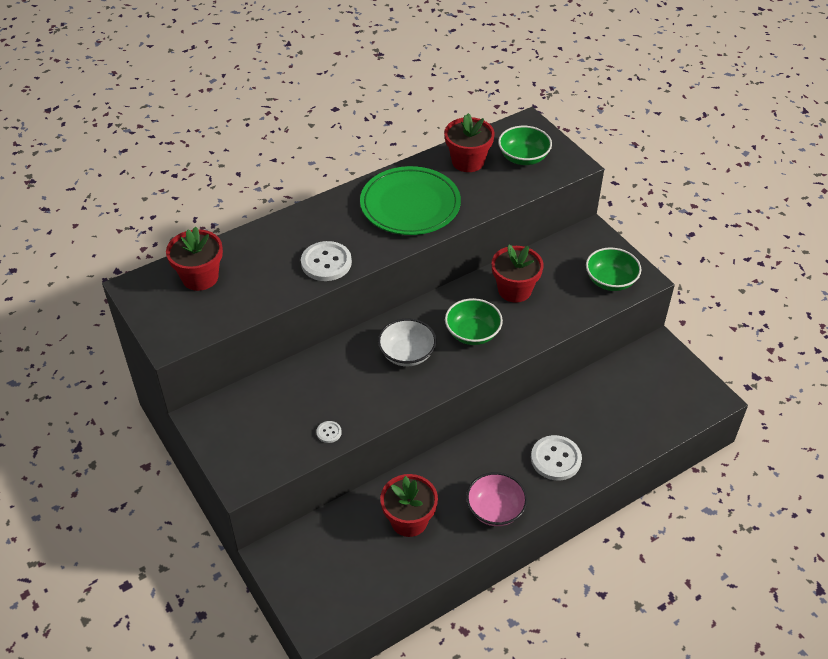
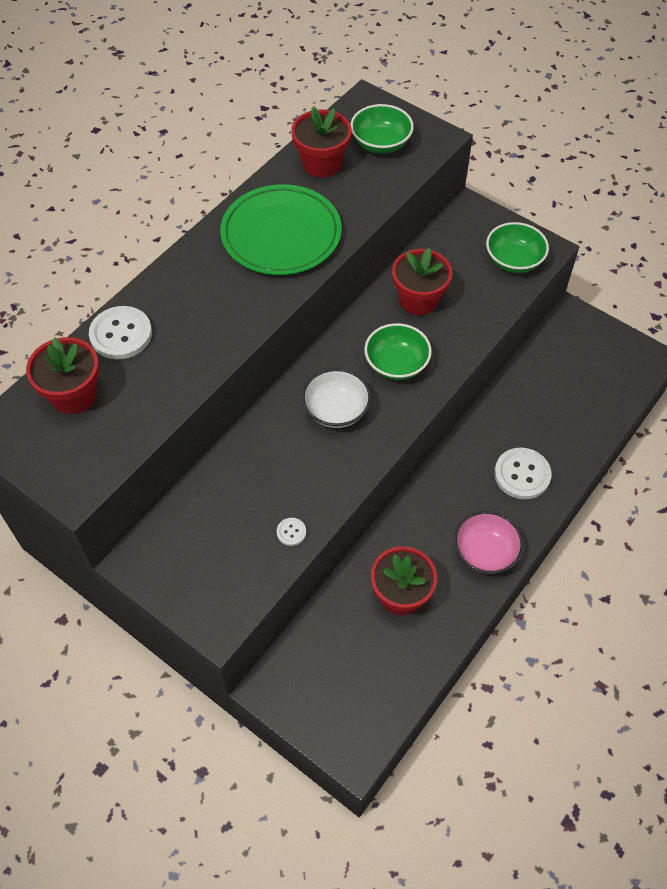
camera: 20 degrees left, 10 degrees up
white button [301,241,352,281] -> white button moved to [89,306,152,359]

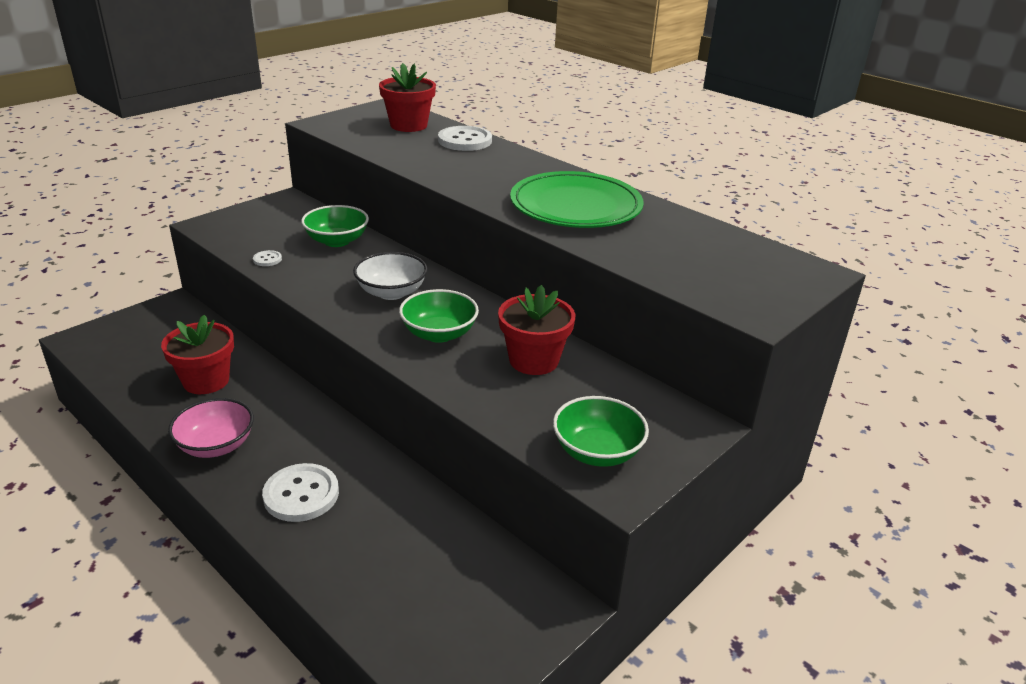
camera: 95 degrees right, 25 degrees down
red flower pot [291,106,352,178] -> none
green bowl [351,104,414,154] -> green bowl moved to [301,205,369,247]

